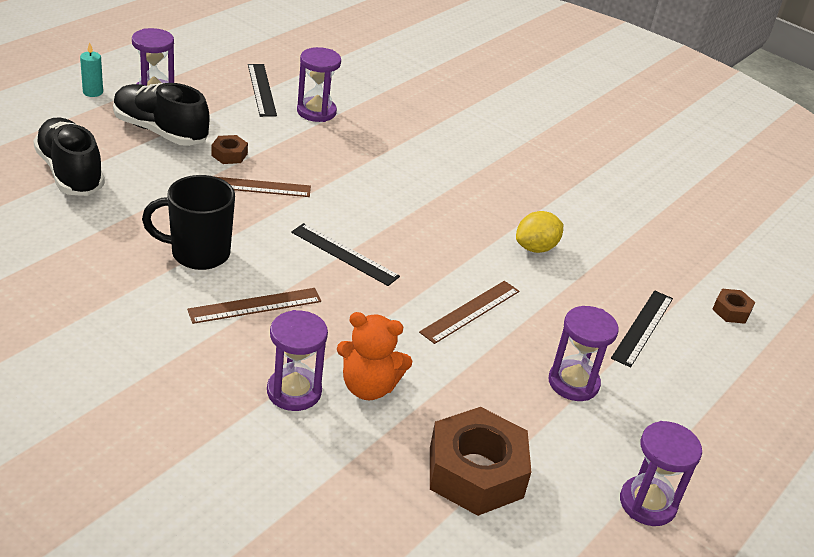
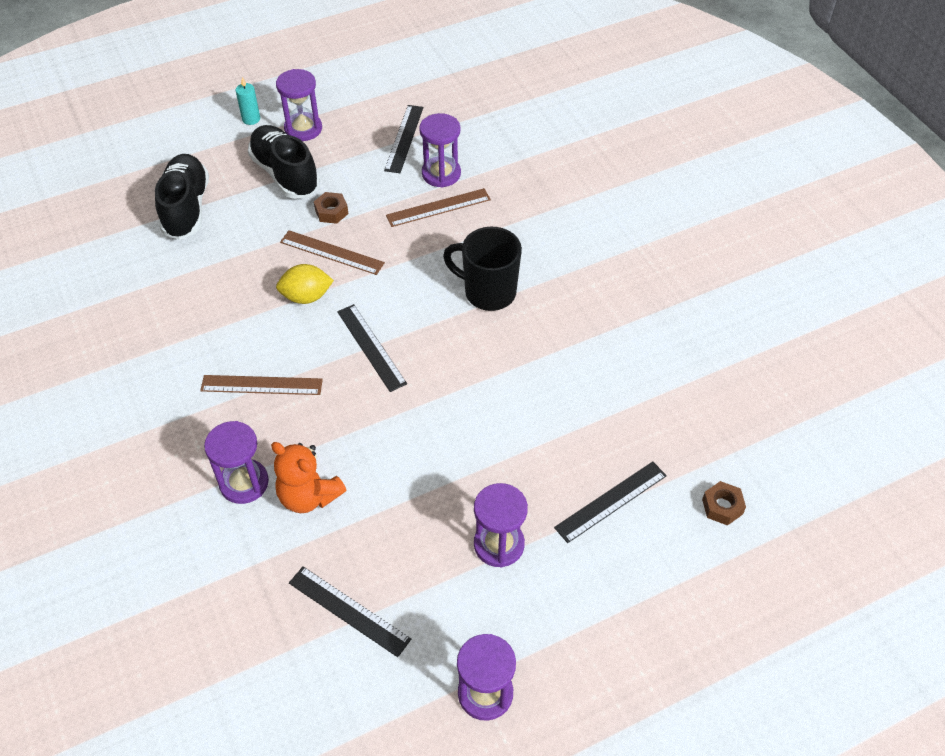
camera: 30 degrees right, 15 degrees up
black mug [142,175,235,270] -> black mug moved to [443,227,522,311]
brown ruler [419,281,519,344] -> brown ruler moved to [386,188,491,227]
brown nut [430,407,531,516] -> black ruler [289,567,411,657]
yellow lemon [516,211,563,253] -> yellow lemon moved to [276,264,334,304]

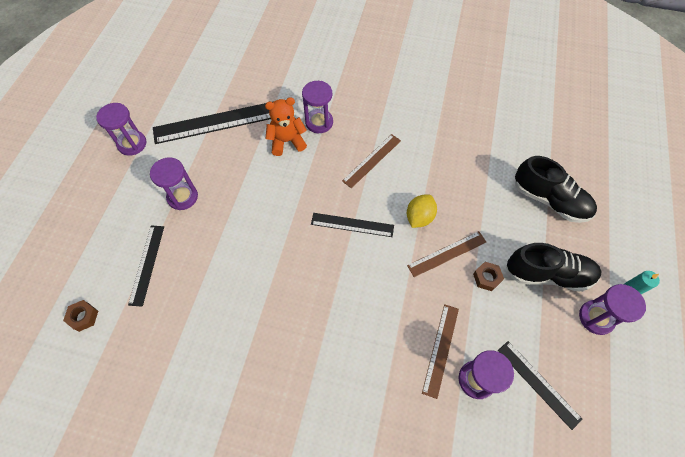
camera: 130 degrees right, 10 degrees up
black ruler [289,567,411,657] -> black ruler [153,101,274,144], size x1.72
black mug [443,227,522,311] -> none

